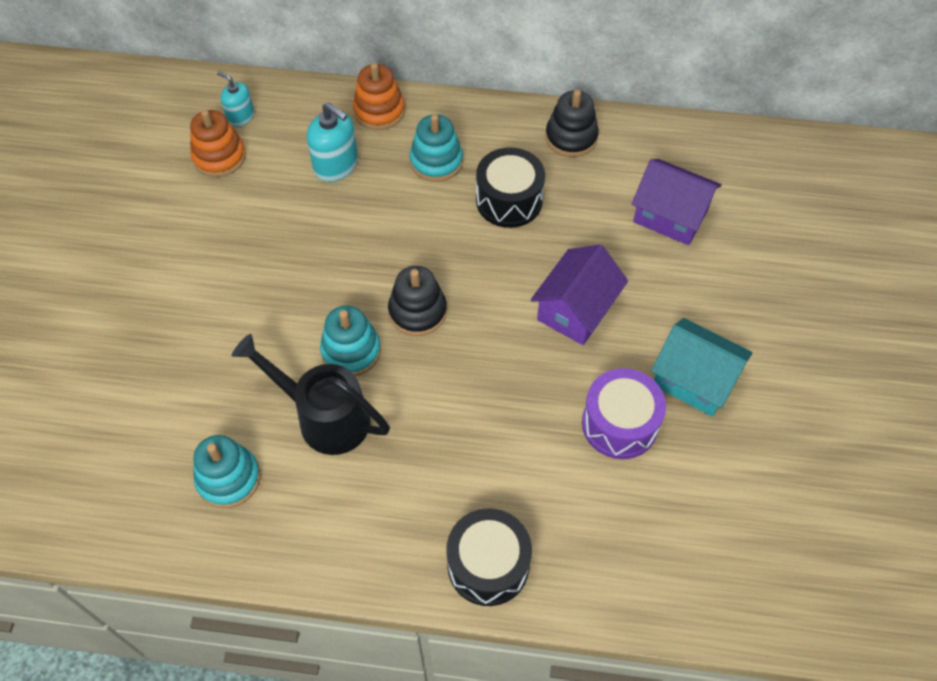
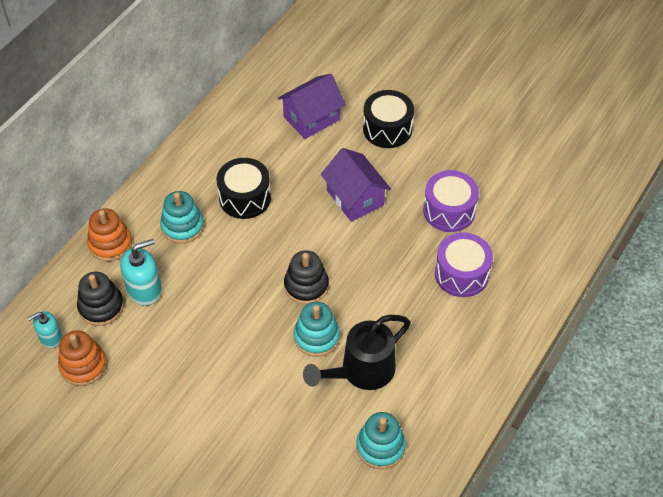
camera: 65 degrees left, 5 degrees down
black drum [446,508,532,606] -> black drum moved to [363,90,414,148]
black stacking toy [546,90,599,157] -> black stacking toy moved to [77,272,124,326]
turquoise house [651,318,752,417] -> none
none -> purple drum [435,233,493,297]

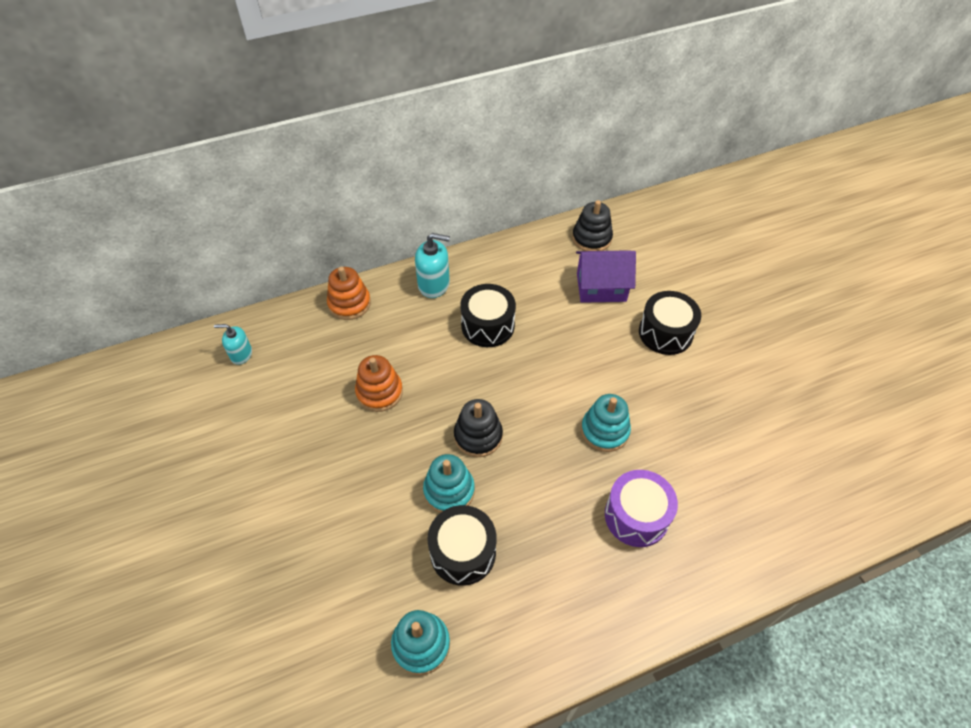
camera: 35 degrees right, 0 degrees up
orange stacking toy [58,330,107,386] -> orange stacking toy moved to [355,355,403,412]
black stacking toy [77,272,124,326] -> black stacking toy moved to [572,200,613,251]
turquoise soap dispenser [120,239,162,306] -> turquoise soap dispenser moved to [415,233,450,298]
turquoise stacking toy [160,191,204,244] -> turquoise stacking toy moved to [581,394,631,452]
black watering can [303,315,411,390] -> black drum [427,505,496,586]
purple house [321,148,391,222] -> none
purple drum [423,170,479,232] -> none

